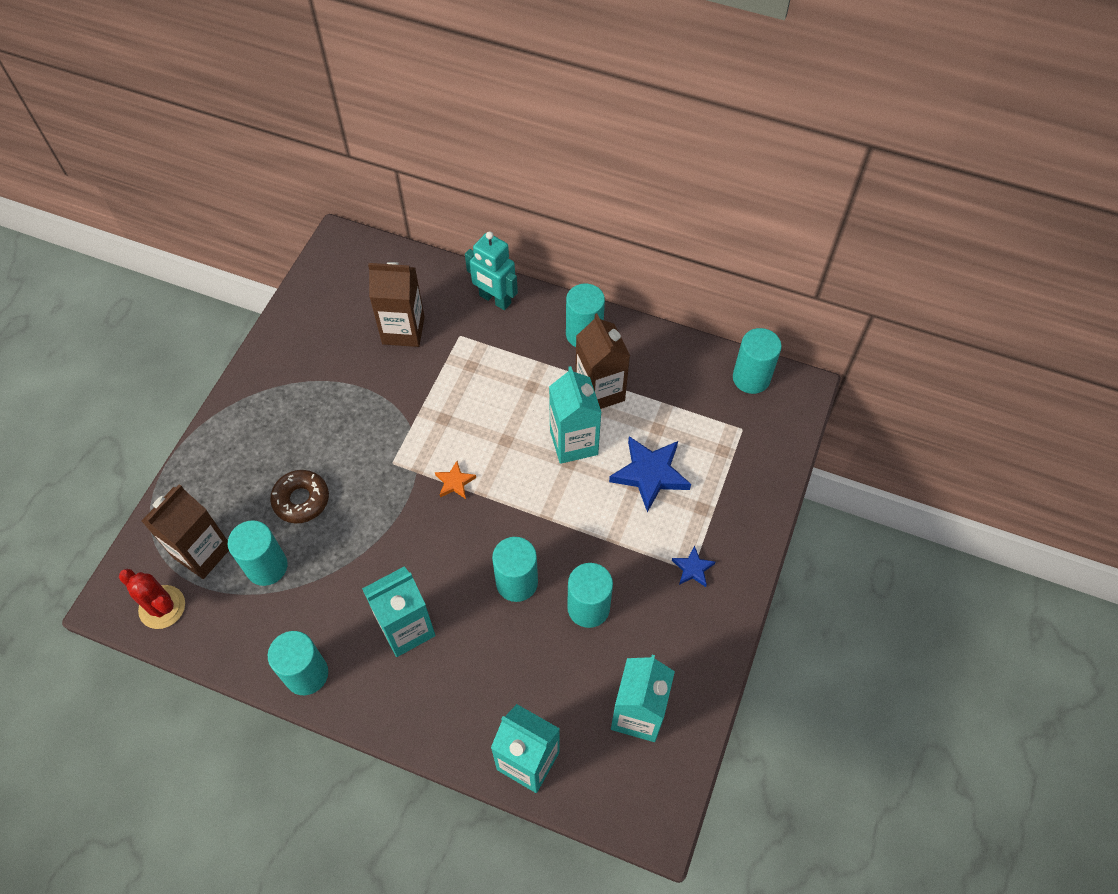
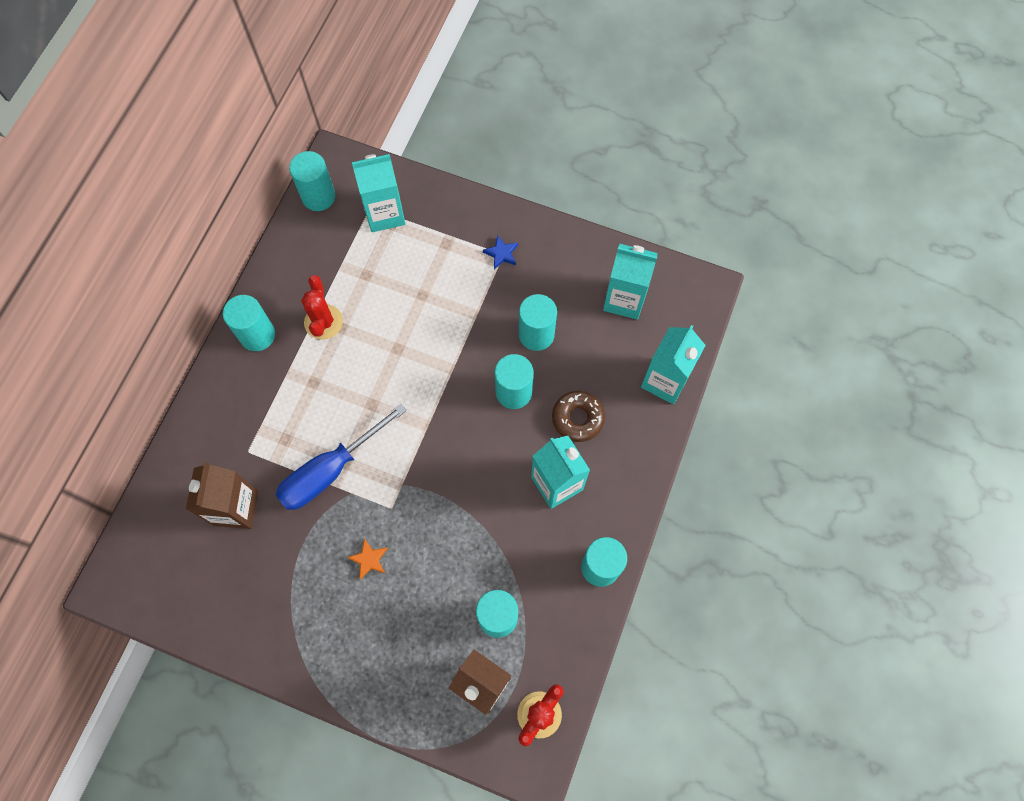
camera: 90 degrees left, 10 degrees up
brown donut [270,470,329,524] -> brown donut moved to [552,391,605,442]
orange star [435,461,476,499] -> orange star moved to [348,538,388,580]
turquoise robot [465,231,518,310] -> none
turquoise carton [549,366,602,464] -> turquoise carton moved to [352,154,406,232]
brown carton [575,313,630,409] -> red cactus [301,275,343,340]
blue star [609,436,691,512] -> none
none -> blue screwdriver [276,404,407,510]

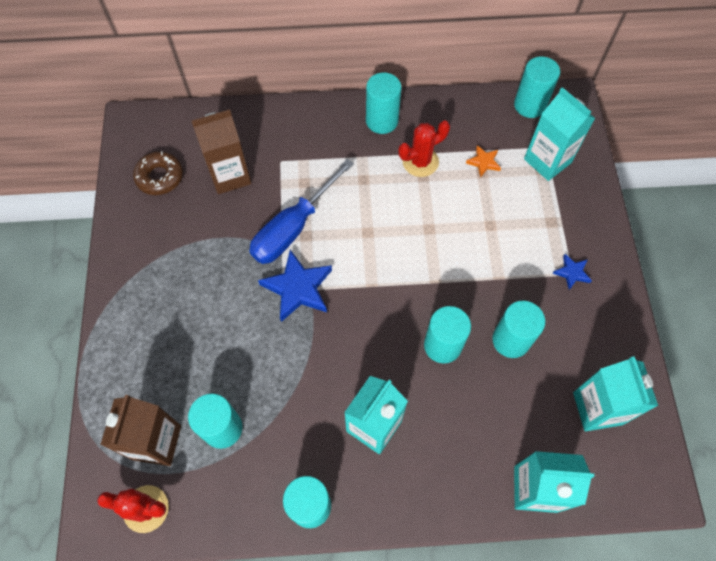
camera: 65 degrees right, 5 degrees down
blue screwdriver [276,404,407,510] -> blue screwdriver turned 75 degrees counterclockwise [249,159,354,264]
orange star [348,538,388,580] -> orange star moved to [466,145,501,178]
brown donut [552,391,605,442] -> brown donut moved to [133,151,183,195]
none -> blue star [258,250,332,322]

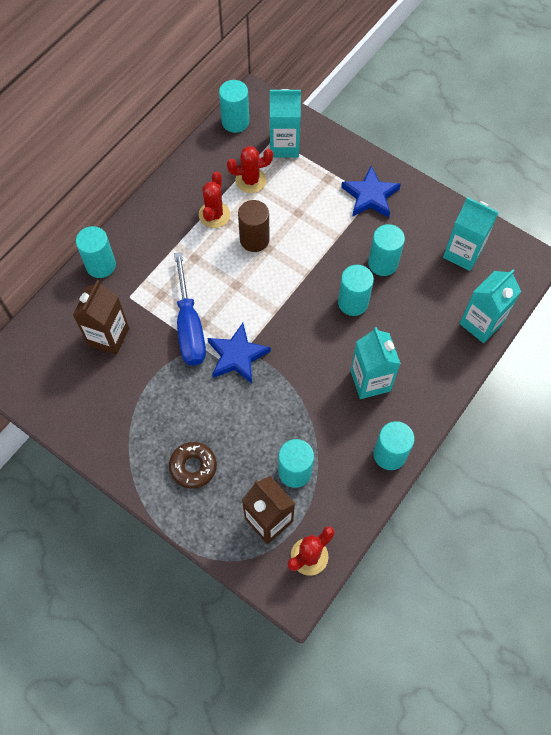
camera: 50 degrees left, 0 degrees up
brown donut [133,151,183,195] -> brown donut moved to [169,442,217,489]
turquoise cylinder [366,73,401,134] -> turquoise cylinder moved to [76,226,116,278]
orange star [466,145,501,178] -> red cactus [227,146,273,193]
blue star [552,254,592,290] -> blue star [341,166,401,218], size x1.95
none -> brown cylinder [238,200,270,252]

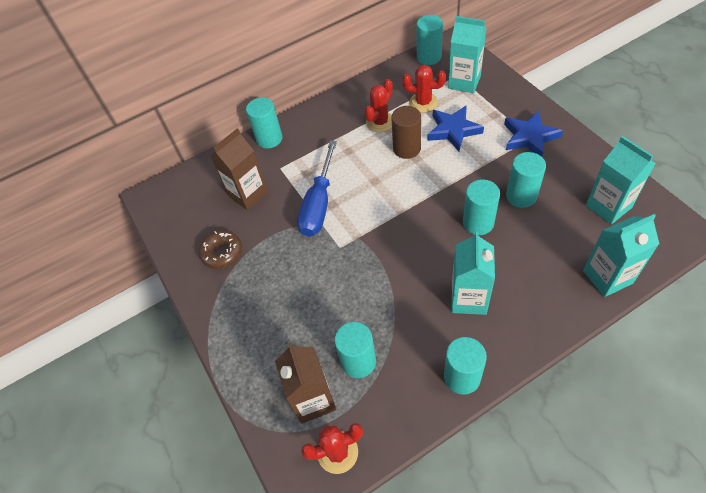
camera: 30 degrees right, 10 degrees down
brown donut [169,442,217,489] -> brown donut moved to [199,230,242,269]
blue star [208,323,271,383] -> blue star moved to [427,105,484,151]

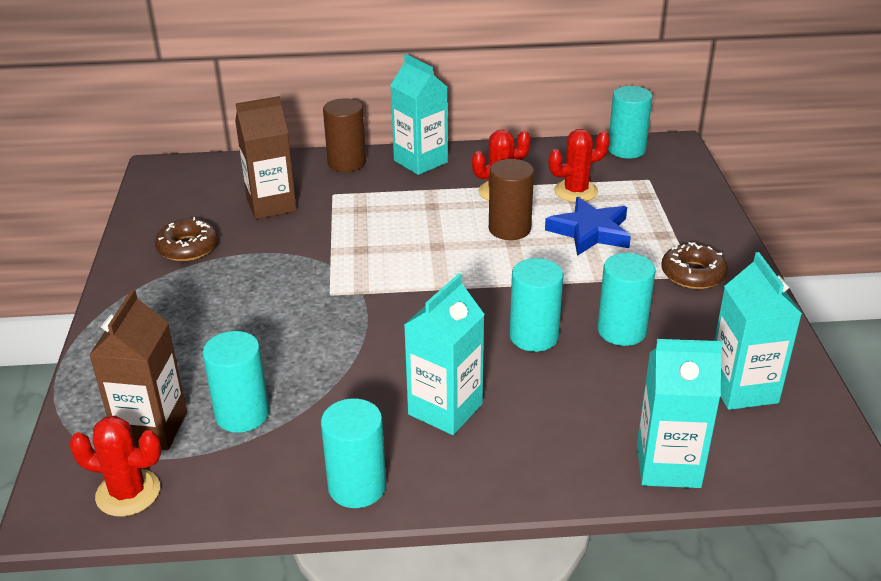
camera: 20 degrees right, 20 degrees down
turquoise cylinder [246,97,282,149] -> brown cylinder [323,98,366,172]
blue screwdriver [297,141,337,237] -> none
red cactus [402,65,446,112] -> red cactus turned 60 degrees counterclockwise [549,129,610,202]
turquoise carton [448,16,486,93] -> turquoise carton moved to [390,54,448,175]
blue star [504,111,563,157] -> brown donut [662,242,728,289]

